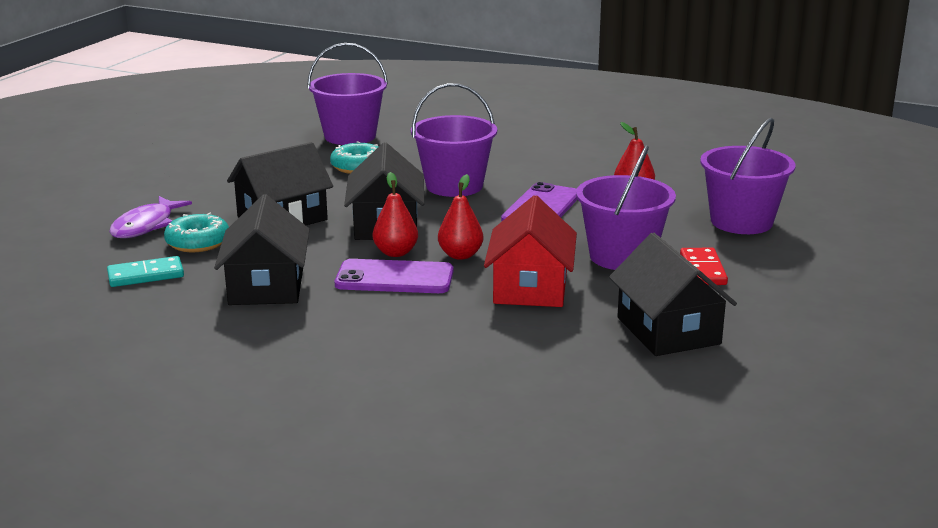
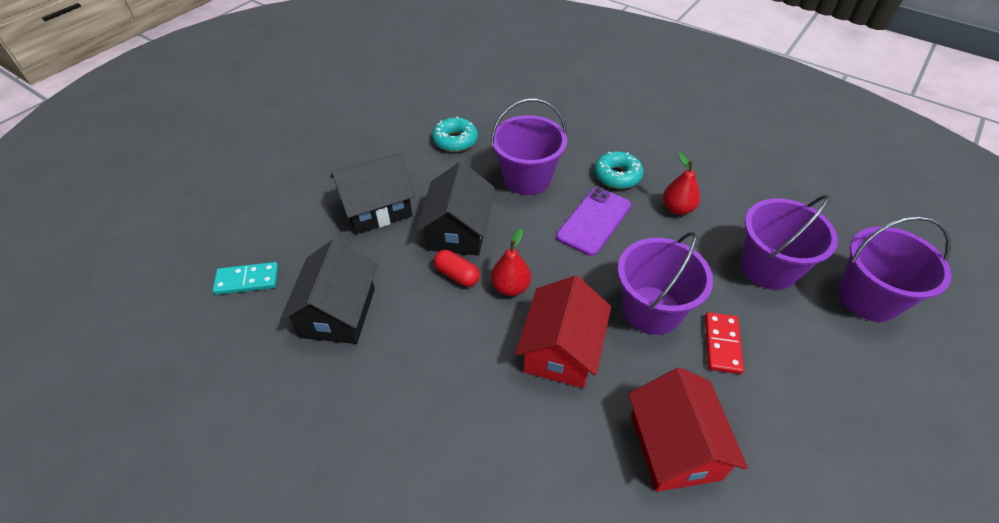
camera: 10 degrees right, 25 degrees up
purple fish [109,196,192,238] -> none
turquoise donut [164,213,229,252] -> turquoise donut moved to [594,151,643,189]
purple bucket [307,43,388,145] -> purple bucket moved to [838,216,951,322]
purple phone [335,259,454,293] -> none
red pear [373,172,418,257] -> red capsule [434,250,480,287]
black house [609,233,737,356] -> red house [628,367,748,492]

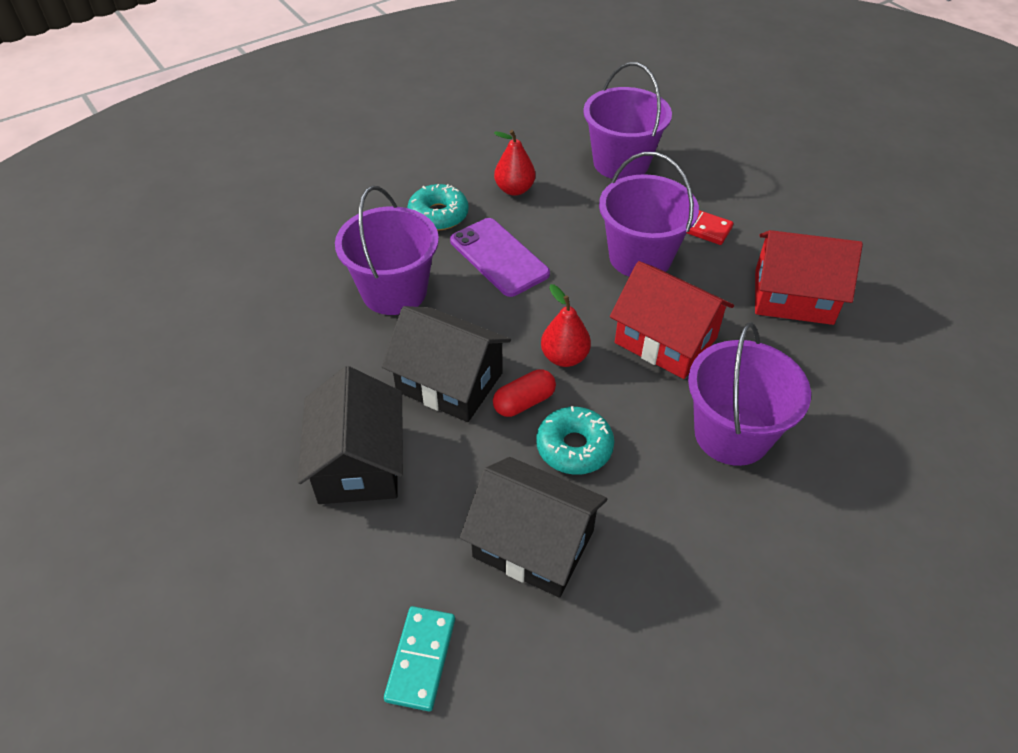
camera: 70 degrees left, 0 degrees up
turquoise donut [432,116,478,152] -> turquoise donut moved to [536,406,614,475]
purple bucket [838,216,951,322] -> purple bucket moved to [688,322,811,466]

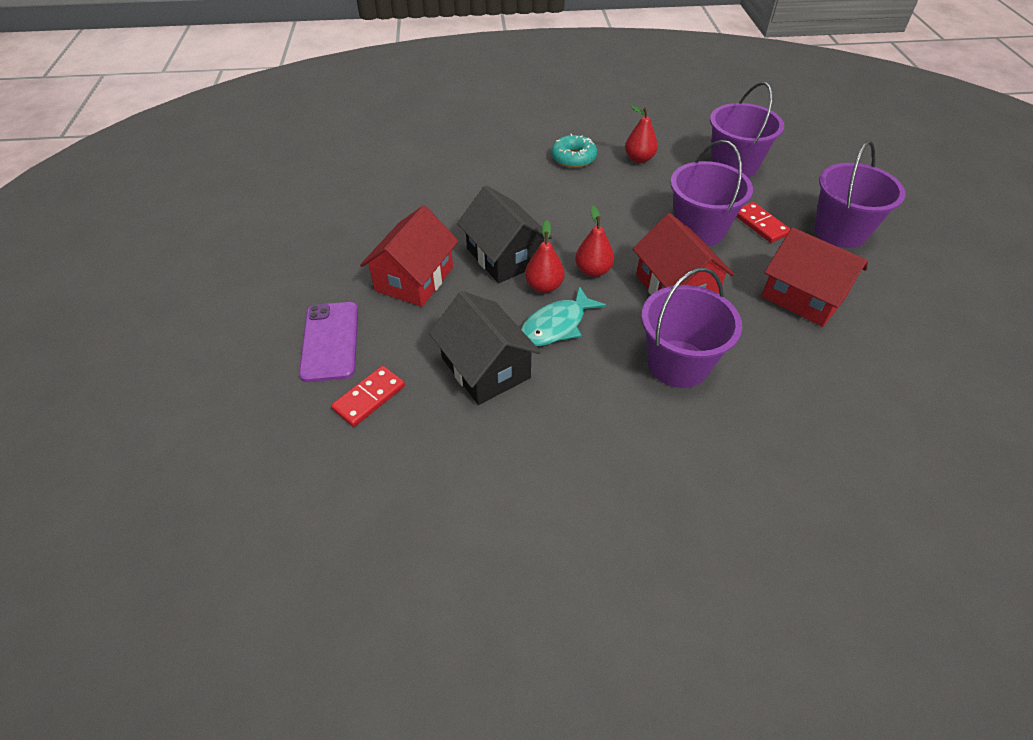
camera: 30 degrees right, 0 degrees up
black house [298,366,403,504] -> red house [360,205,458,307]
purple bucket [335,186,439,315] -> purple bucket moved to [814,141,906,248]
turquoise domino [384,606,455,711] -> red domino [331,366,405,427]
purple phone [450,218,550,297] -> purple phone moved to [299,302,358,382]
red capsule [493,369,556,417] -> red pear [525,220,565,293]
turquoise donut [536,406,614,475] -> turquoise fish [521,286,606,346]

